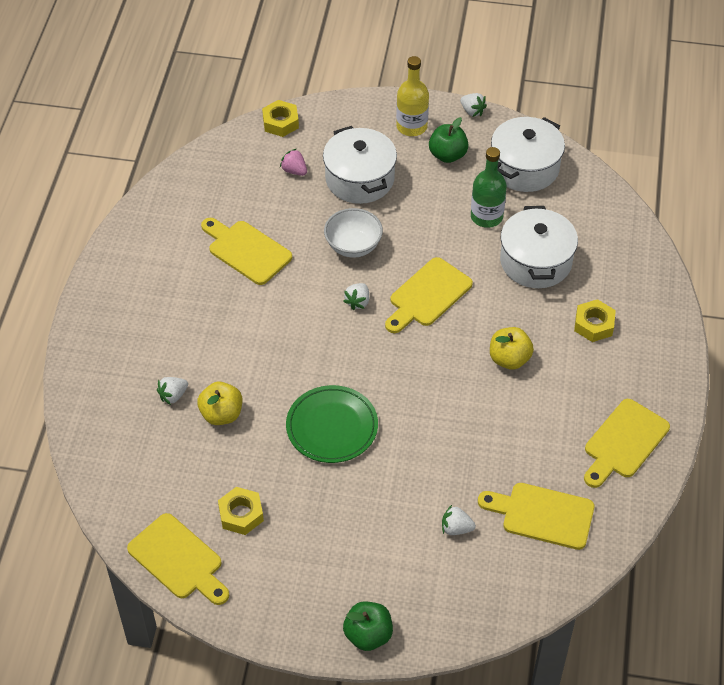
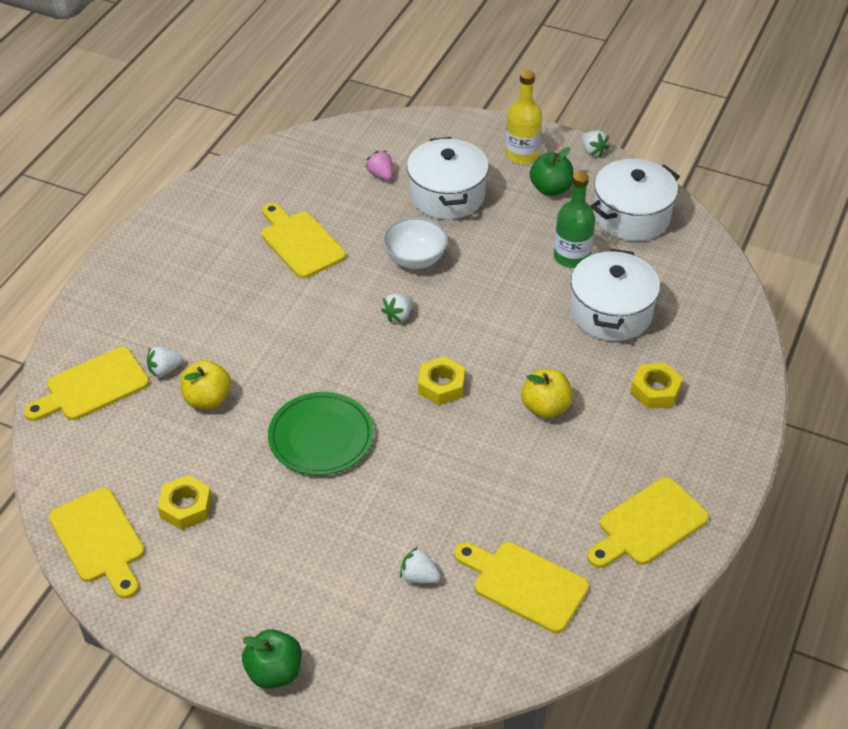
camera: 15 degrees right, 5 degrees down
yellow nut [262,100,299,137] -> yellow nut moved to [418,356,465,405]
yellow cutting board [385,257,473,333] -> yellow cutting board moved to [24,347,149,421]

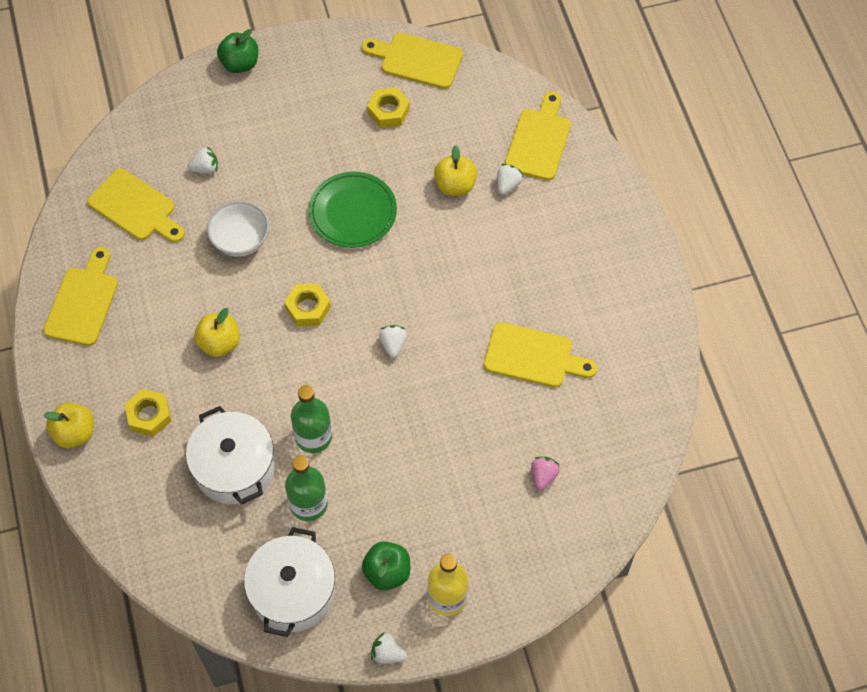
camera: 140 degrees right, 15 degrees up
pink strawberry [365,151,393,180] -> pink strawberry turned 90 degrees counterclockwise [531,457,560,491]
white bowl [382,217,448,269] -> white bowl moved to [207,201,269,257]
white pot [407,137,489,219] -> none
yellow cutting board [454,542,589,633] -> yellow cutting board turned 45 degrees clockwise [87,168,185,243]
none -> yellow apple [44,402,94,448]
none -> green bottle [291,385,332,453]

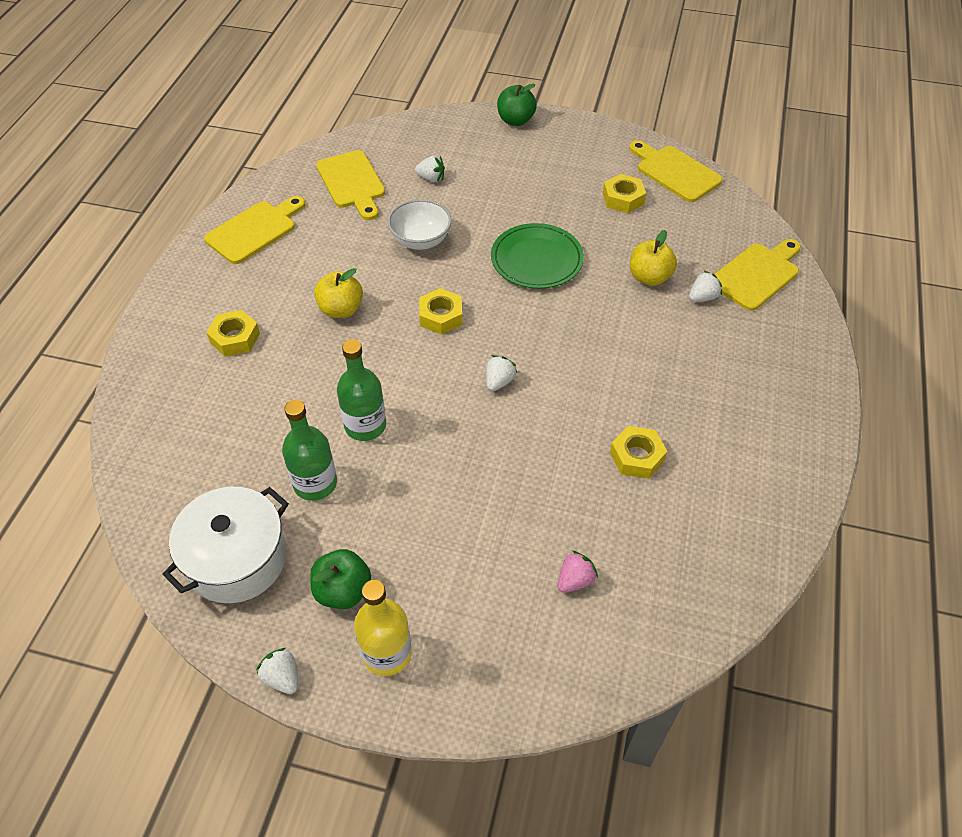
camera: 30 degrees right, 10 degrees down
yellow apple [44,402,94,448] -> none
white pot [186,406,275,504] -> none
yellow cutting board [484,322,597,387] -> yellow nut [610,426,667,479]

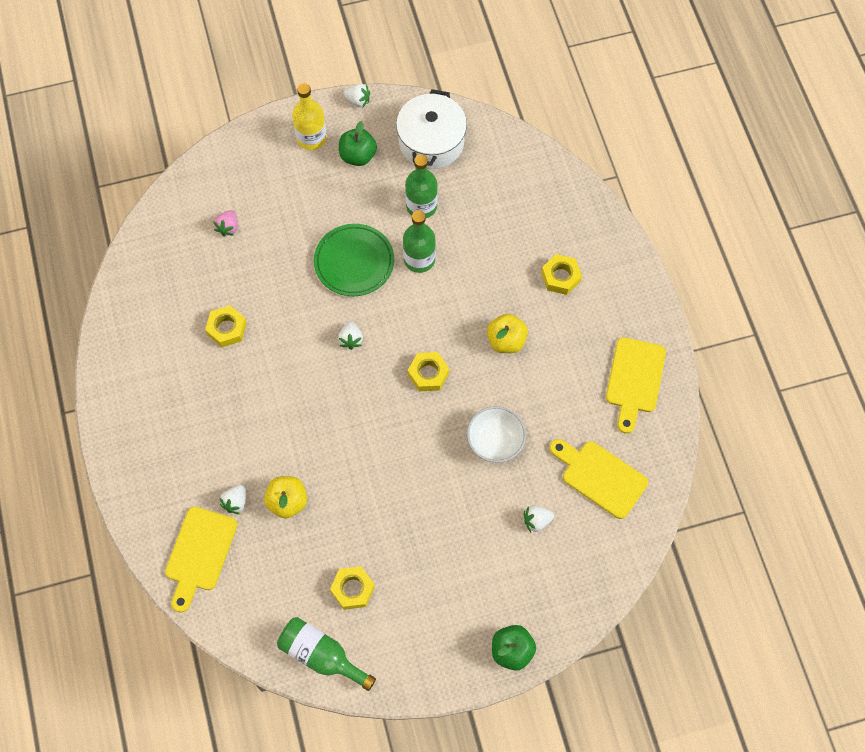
camera: 150 degrees right, 15 degrees up
green plate [491,223,584,289] -> green plate moved to [314,224,394,296]
yellow cutting board [629,140,722,202] -> green bottle [277,617,376,691]

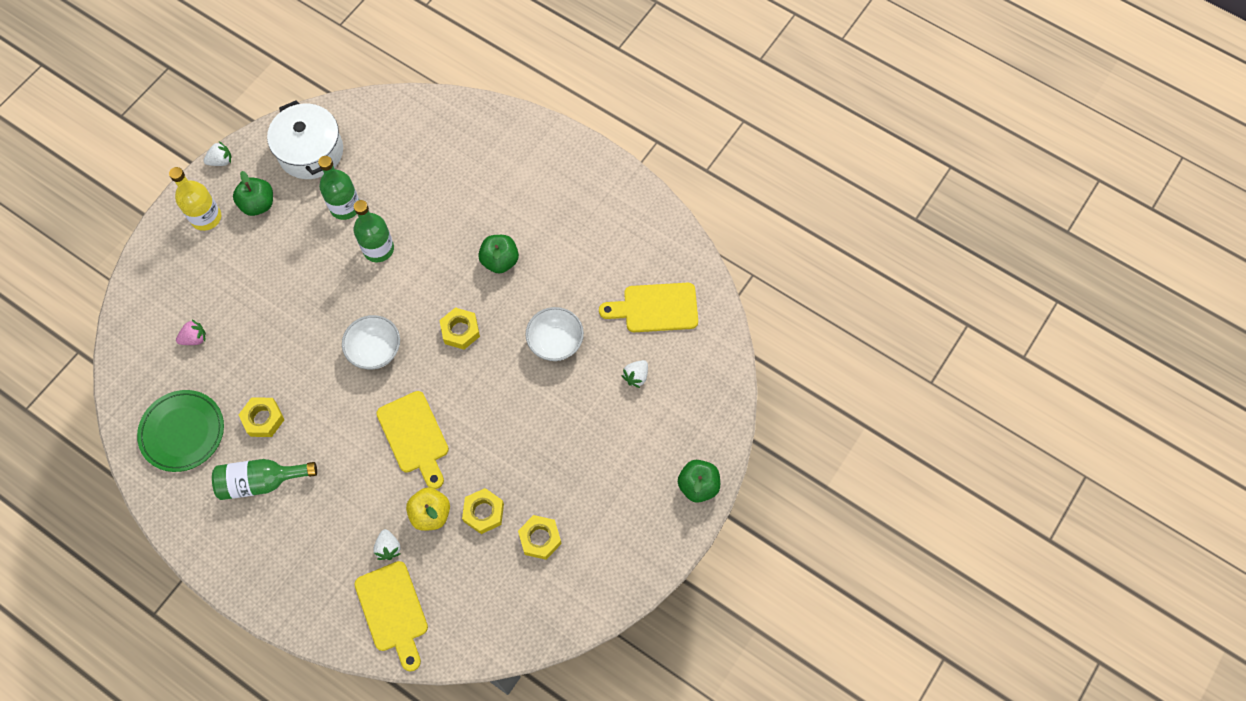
camera: 40 degrees left, 0 degrees up
pink strawberry [213,210,238,237] -> pink strawberry turned 90 degrees counterclockwise [176,319,206,345]
green bottle [277,617,376,691] -> green bottle moved to [212,459,317,500]
green plate [314,224,394,296] -> green plate moved to [137,390,224,472]
white strawberry [338,321,363,350] -> white bowl [342,315,400,369]
yellow apple [487,314,528,353] -> green apple [478,235,519,274]
yellow nut [541,254,582,295] -> yellow nut moved to [462,488,504,534]
yellow cutting board [606,337,666,434] -> yellow cutting board moved to [376,391,449,489]

